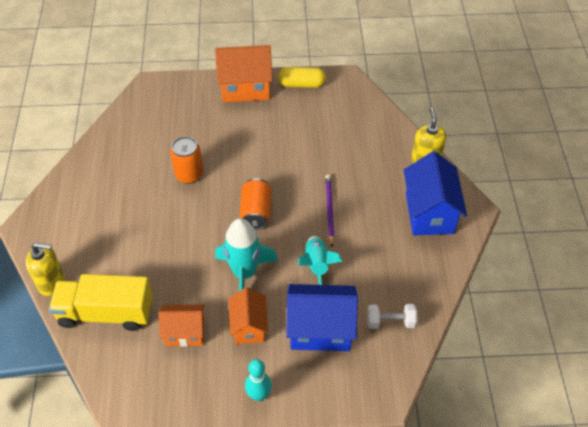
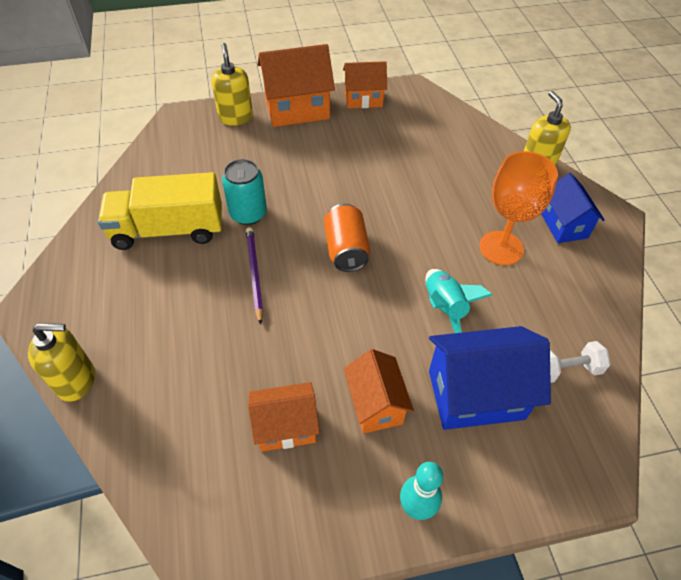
camera: 10 degrees left, 0 degrees up
yellow truck [49,274,153,331] -> yellow truck moved to [98,172,222,250]
orange can [170,136,203,184] -> turquoise can [222,159,267,225]
turquoise rocket [215,218,278,291] -> none
yellow capsule [278,67,326,88] -> orange house [343,61,387,108]
purple pencil [325,175,334,247] -> purple pencil moved to [246,227,263,325]
blue house [404,151,467,235] -> blue house [541,173,605,243], size x0.63
none -> yellow soap dispenser [211,43,253,126]
none -> orange goblet [479,151,558,265]

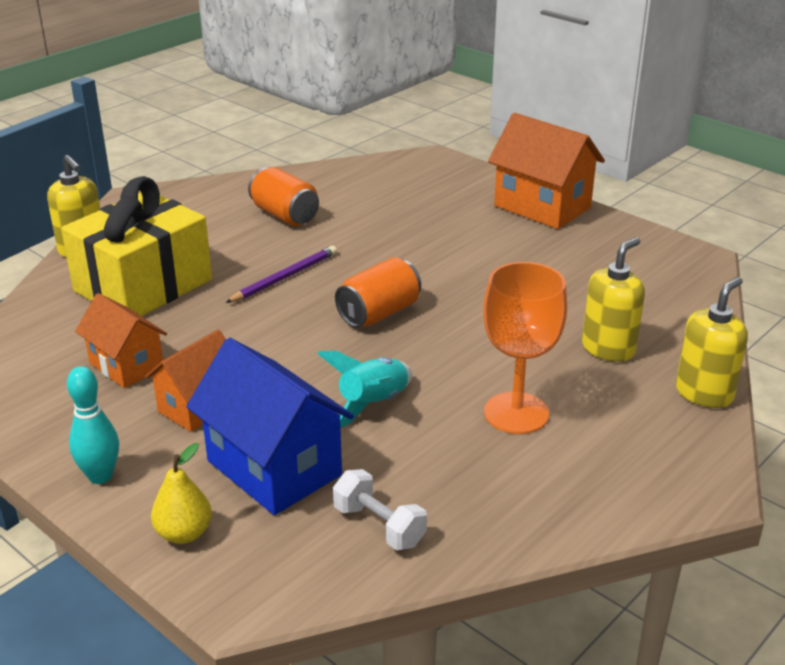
camera: 55 degrees right, 20 degrees down
yellow truck [98,172,222,250] -> orange can [248,167,319,226]
yellow soap dispenser [211,43,253,126] -> yellow soap dispenser moved to [582,237,645,362]
turquoise can [222,159,267,225] -> none
orange house [343,61,387,108] -> none
blue house [541,173,605,243] -> none
none -> yellow gift [61,176,212,316]
none -> yellow pear [151,443,212,544]

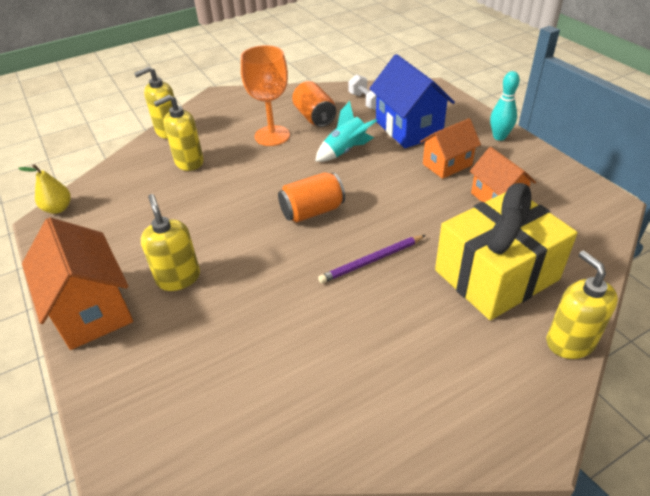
camera: 160 degrees left, 10 degrees up
yellow pear [151,443,212,544] -> yellow pear moved to [18,164,71,214]
orange can [248,167,319,226] -> orange can moved to [292,81,336,127]
none -> yellow soap dispenser [141,194,200,291]

